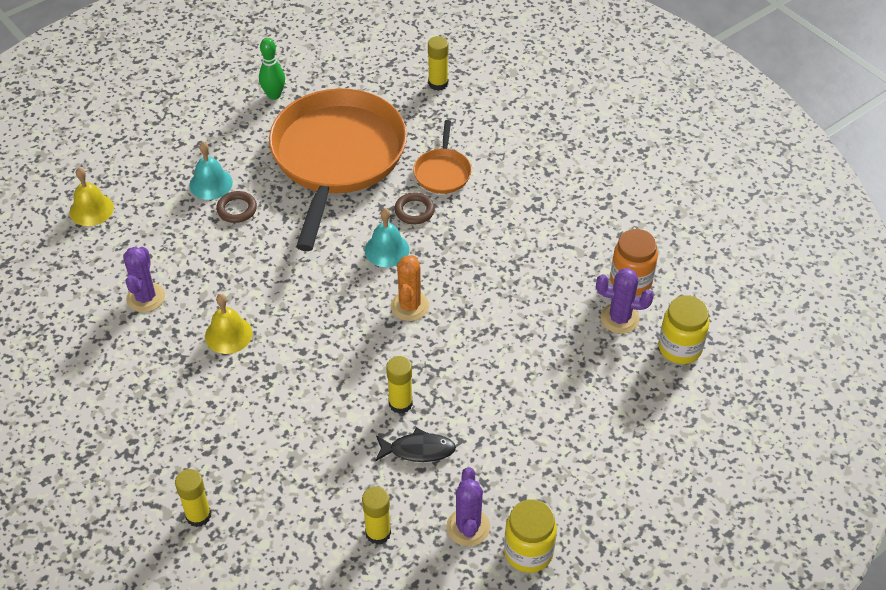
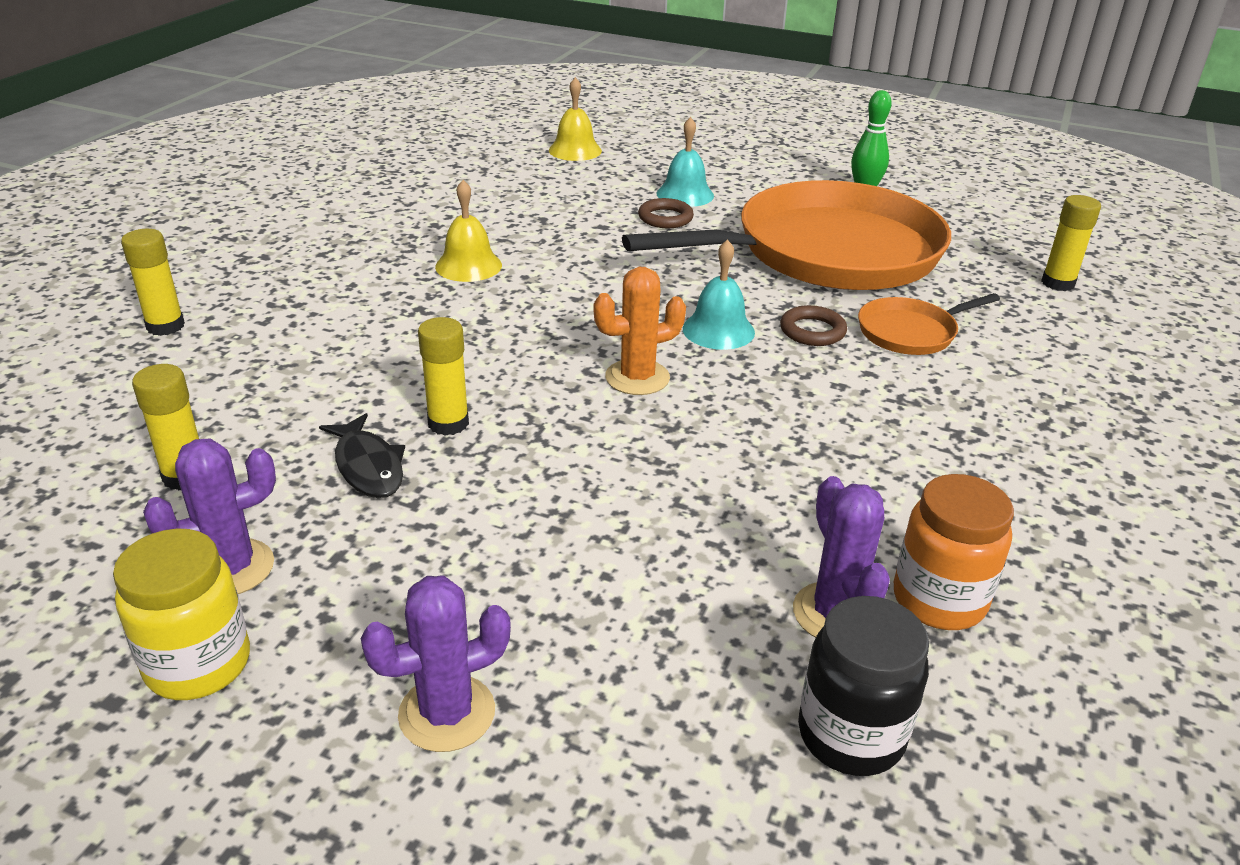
camera: 60 degrees right, 15 degrees down
purple cactus [123,247,165,312] -> purple cactus moved to [361,576,511,752]
yellow jar [658,295,709,364] -> black jar [798,596,929,776]

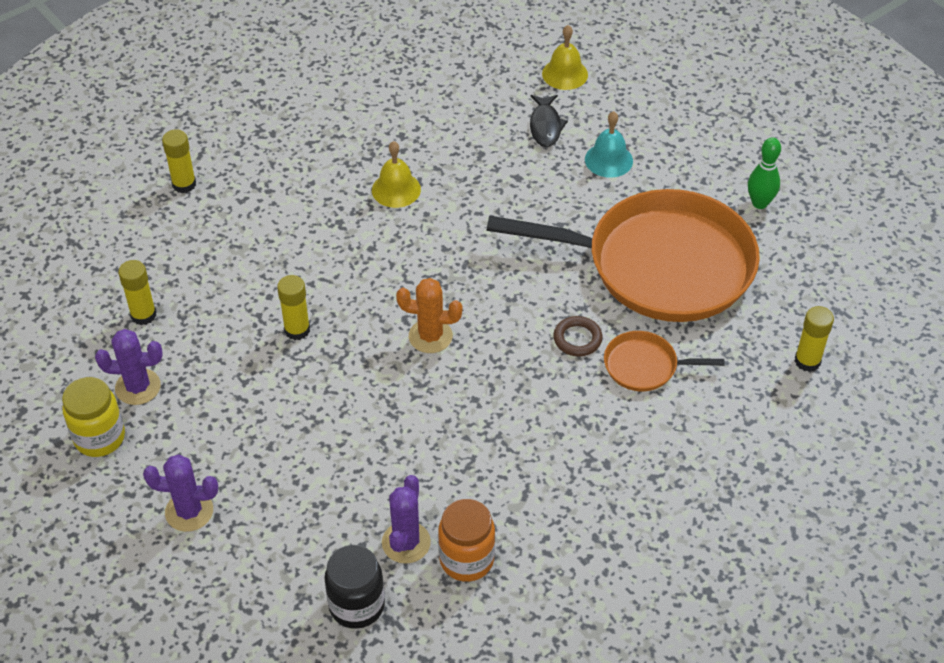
camera: 30 degrees right, 15 degrees up
black fish [319,413,405,498] -> black fish moved to [530,95,568,147]
brown ring [638,198,694,228] -> none
turquoise bell [683,239,755,350] -> none

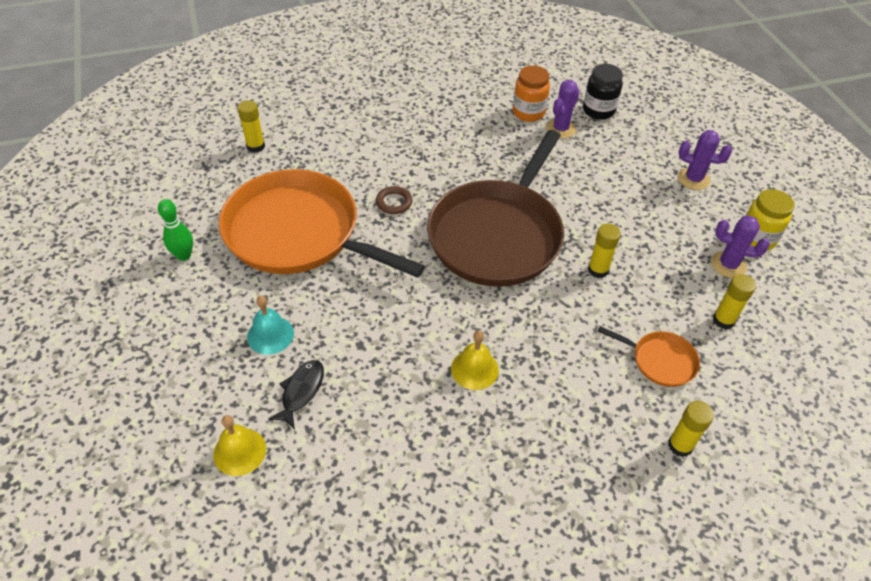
camera: 160 degrees left, 0 degrees up
orange cactus [396,278,462,353] -> brown pan [427,130,564,287]
orange pan [604,331,724,391] -> orange pan moved to [598,326,700,387]

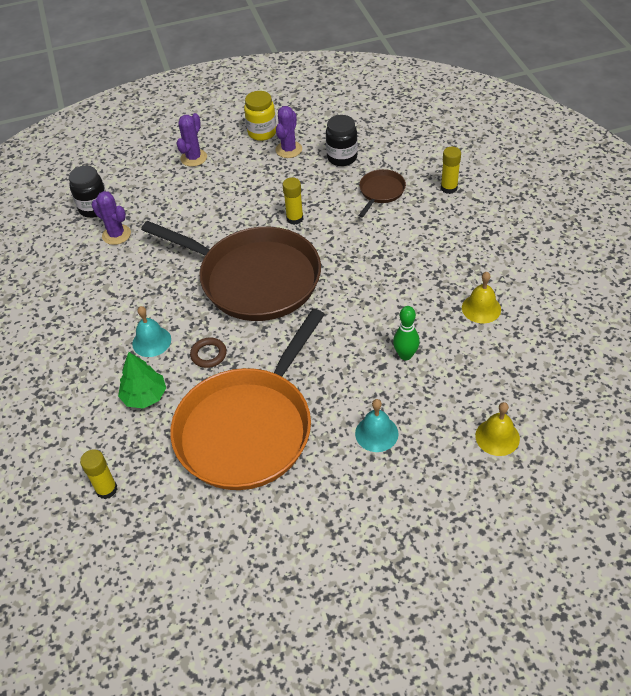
camera: 85 degrees left, 0 degrees up
green bowling pin [158,199,193,261] -> green bowling pin moved to [393,306,420,360]
black fish [268,360,324,429] -> none
yellow bell [451,331,499,390] -> yellow bell moved to [462,272,501,323]
orange jar [513,66,550,122] -> none
orange pan [598,326,700,387] -> brown pan [359,169,406,217]
yellow glue stick [713,274,756,329] -> black jar [326,115,358,166]
none -> green tree [118,352,166,408]
none -> turquoise bell [132,306,171,357]

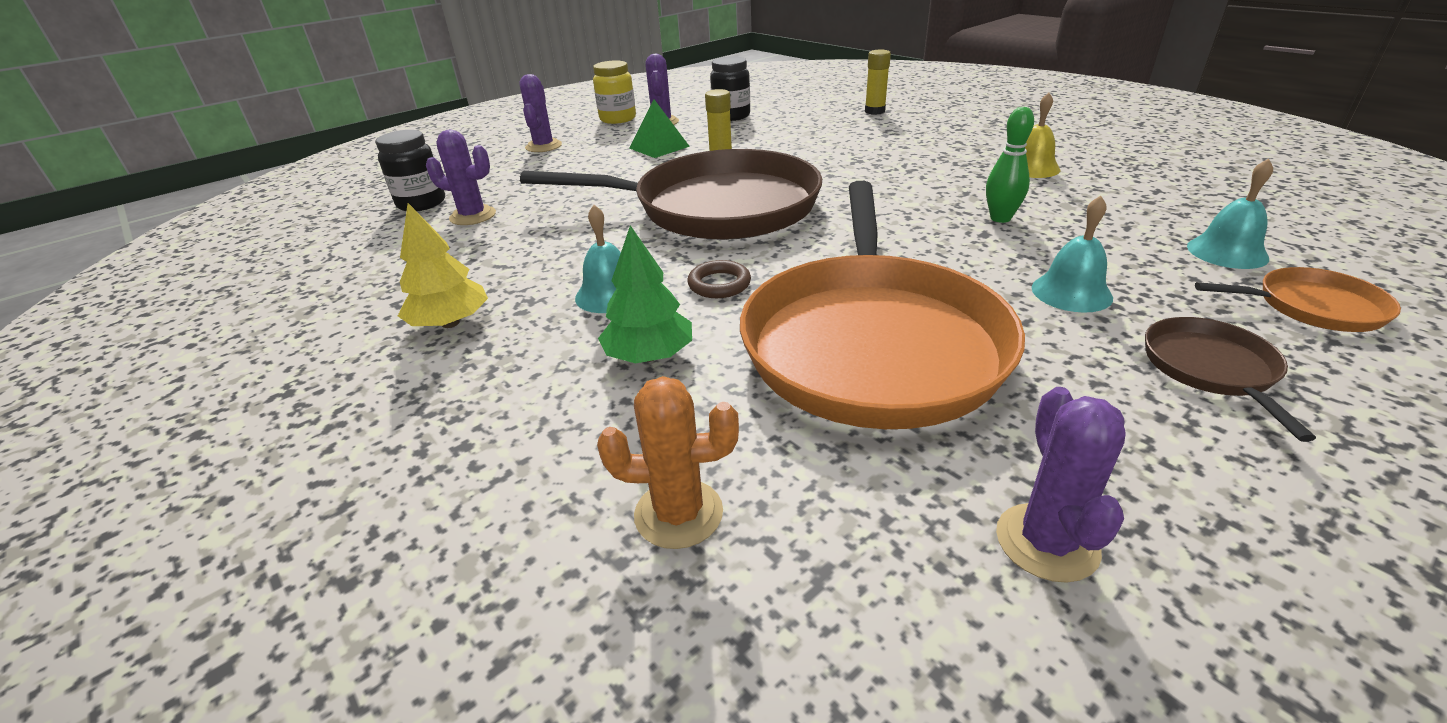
camera: 25 degrees left, 15 degrees down
yellow glue stick [80,449,117,499] -> orange cactus [597,376,739,549]
brown pan [359,169,406,217] -> brown pan moved to [1145,317,1316,442]
yellow bell [475,402,520,456] -> turquoise bell [1187,159,1273,269]
none -> yellow tree [398,203,488,328]
none -> green pyramid [629,99,690,158]
none -> purple cactus [996,387,1126,583]
none -> orange pan [1195,267,1401,332]

